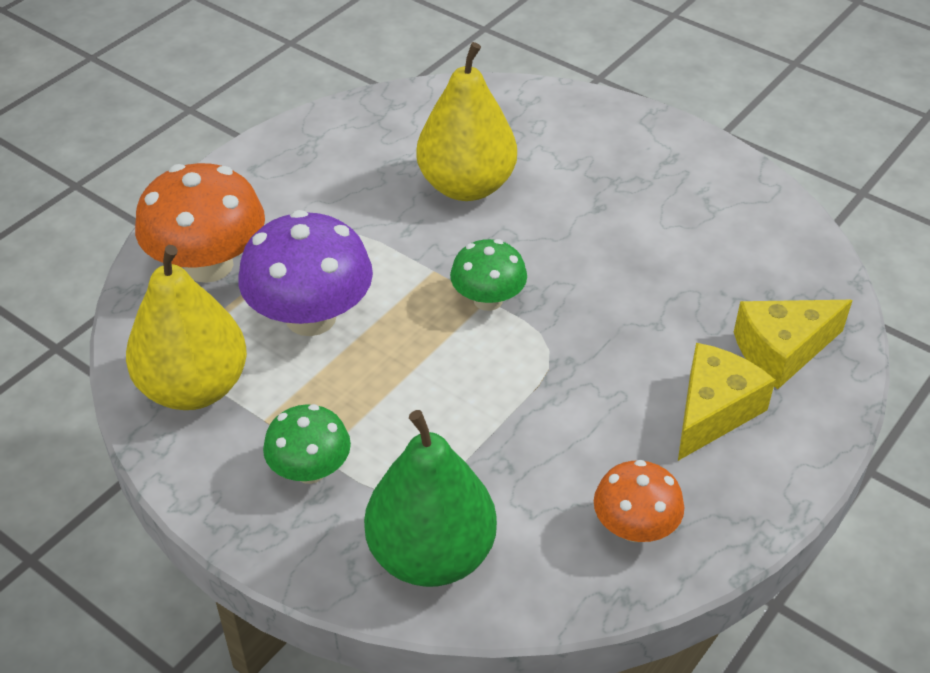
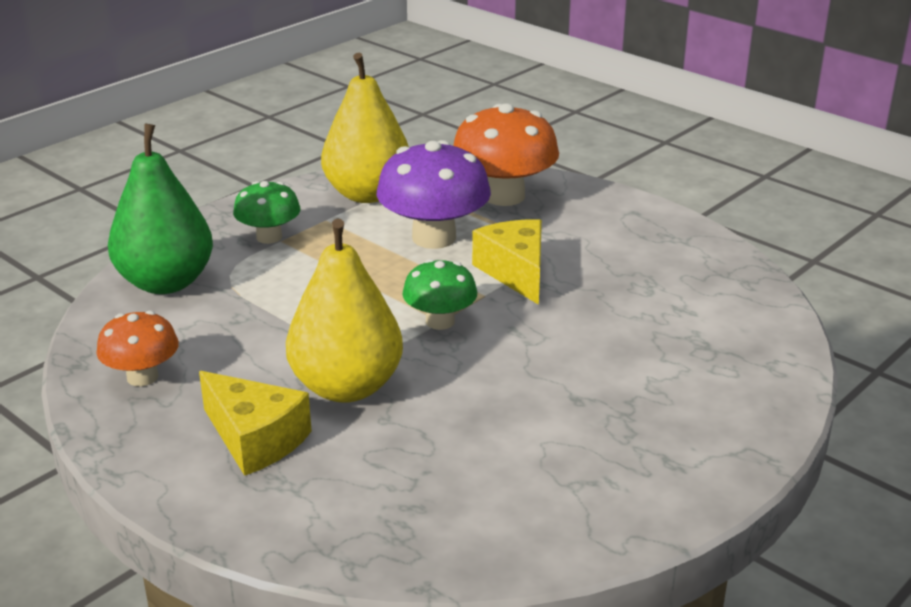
camera: 95 degrees right, 15 degrees down
yellow pear [416,42,517,201] -> yellow pear moved to [286,219,403,403]
yellow cheese [734,300,853,389] -> yellow cheese moved to [472,219,542,305]

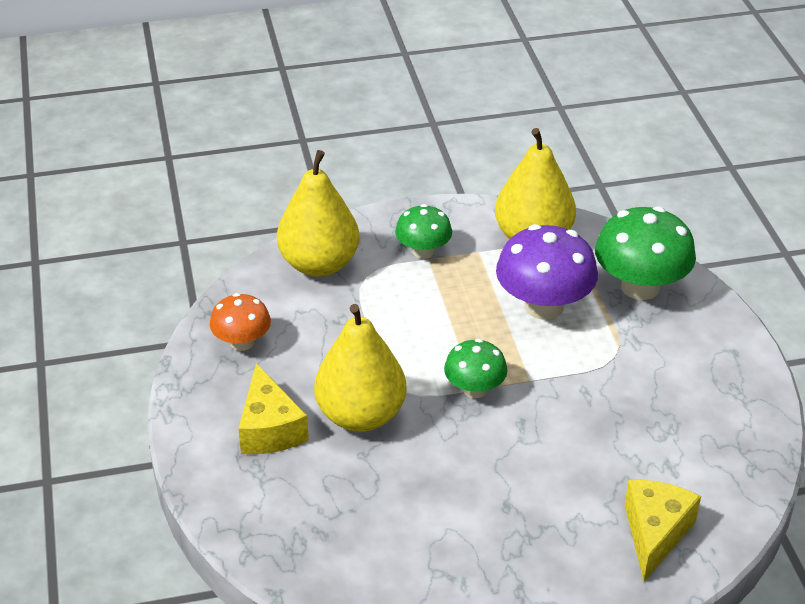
camera: 35 degrees right, 10 degrees up
green pear [108,124,213,294] -> yellow pear [277,150,360,277]
orange mushroom [453,103,559,206] -> green mushroom [595,206,696,300]
yellow cheese [472,219,542,305] -> yellow cheese moved to [625,480,701,582]

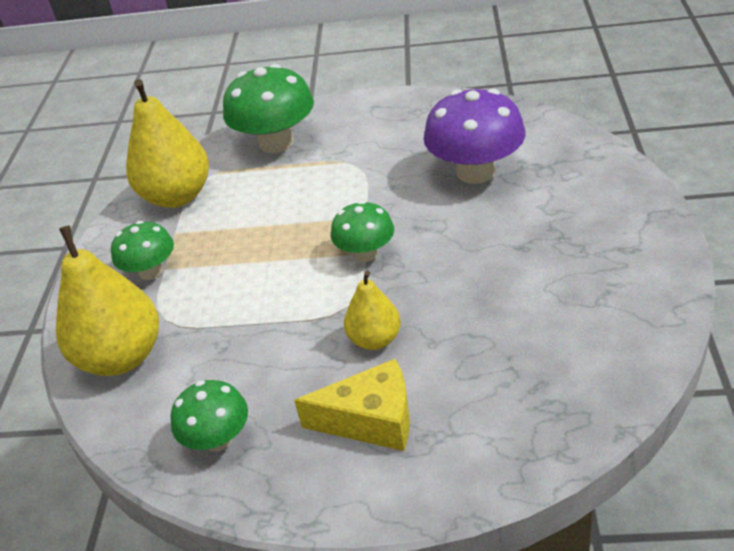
camera: 70 degrees left, 0 degrees up
orange mushroom [210,293,271,351] -> green mushroom [171,380,248,452]
yellow pear [314,304,406,432] -> yellow pear [344,271,401,350], size x0.56
purple mushroom [496,224,598,320] -> purple mushroom moved to [424,89,525,184]
yellow cheese [625,480,701,582] -> none

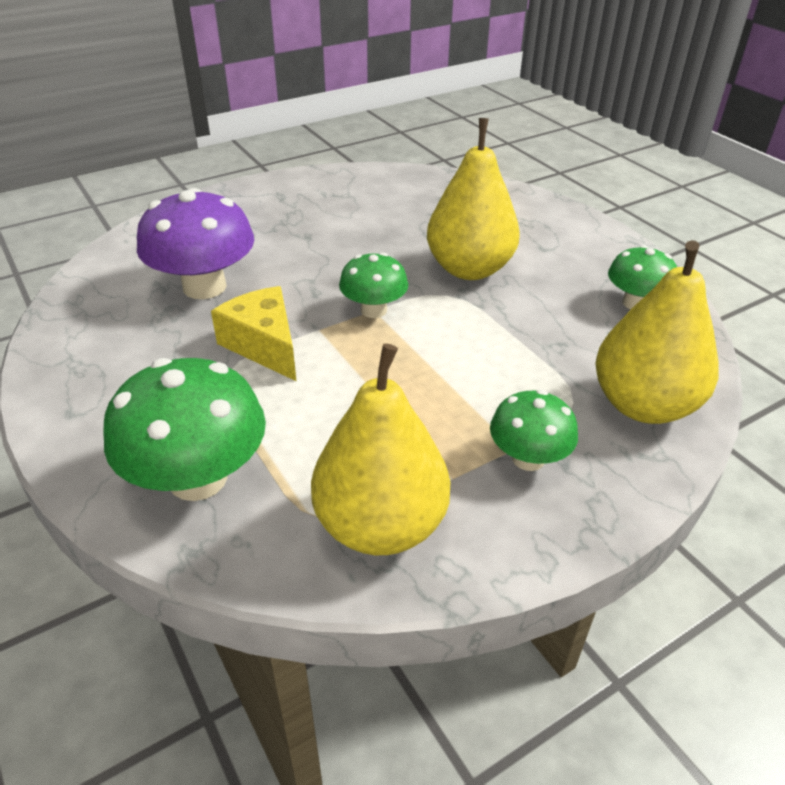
camera: 130 degrees left, 0 degrees up
yellow cheese [294,359,410,451] -> yellow cheese moved to [211,286,296,381]
yellow pear [344,271,401,350] -> yellow pear [427,118,520,280], size x1.79

